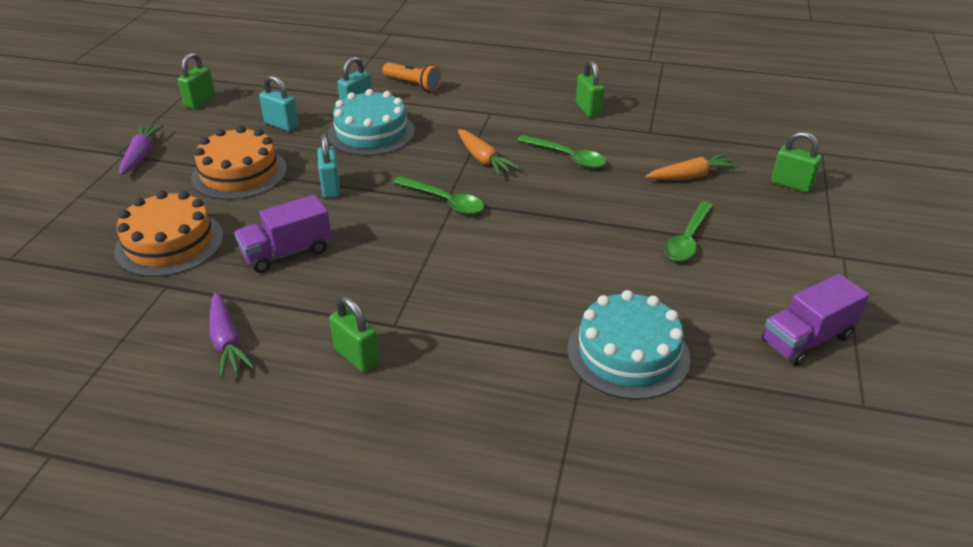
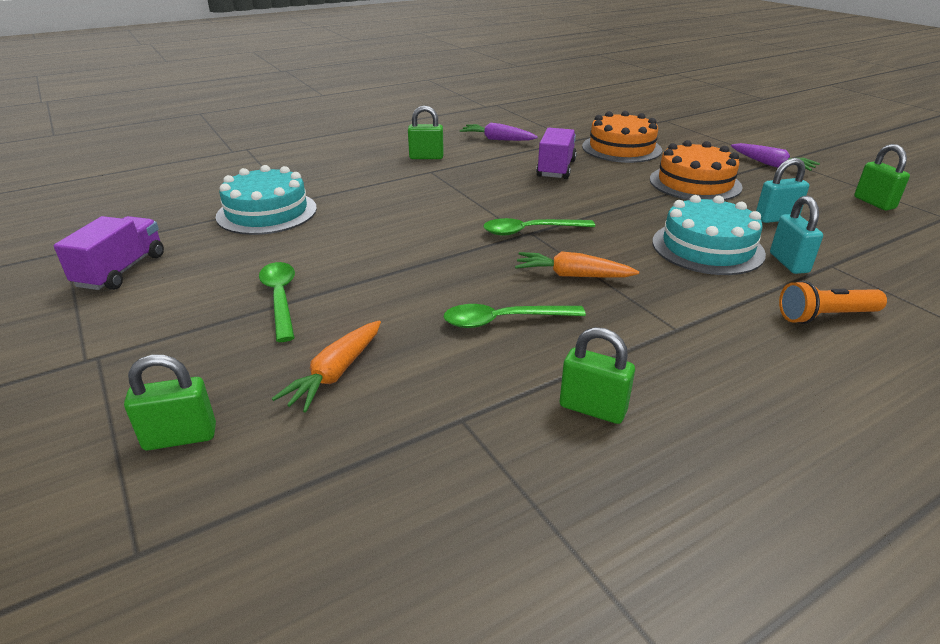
camera: 135 degrees right, 5 degrees down
turquoise padlock [317,133,340,198] -> none

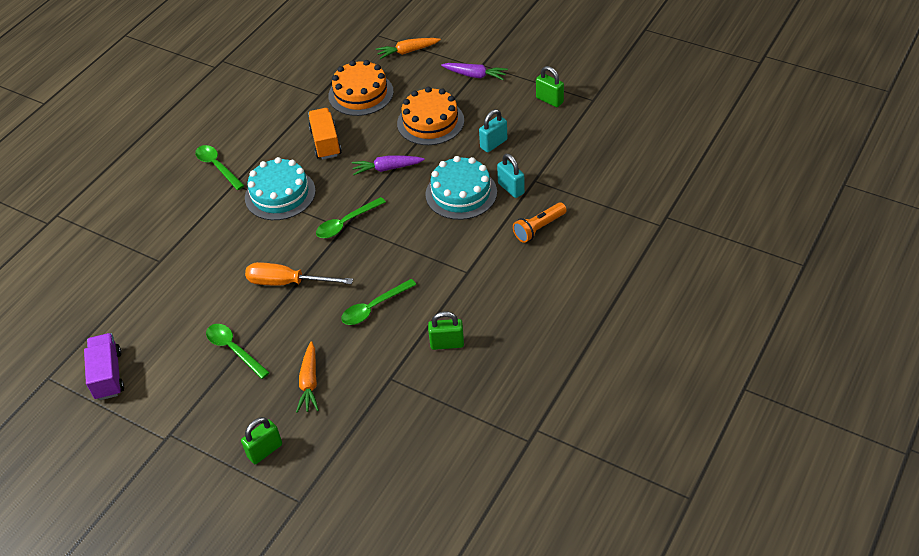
camera: 25 degrees left, 15 degrees up
turquoise cake [216,165,317,235] -> turquoise cake moved to [245,157,316,220]
green padlock [408,105,444,159] -> green spoon [195,145,245,190]
purple carrot [460,122,538,141] -> purple carrot moved to [352,156,425,175]
orange carrot [515,251,639,278] -> orange carrot moved to [376,38,441,59]
purple truck [536,128,577,179] -> orange truck [308,108,342,159]
none -> orange screwdriver [245,262,353,286]

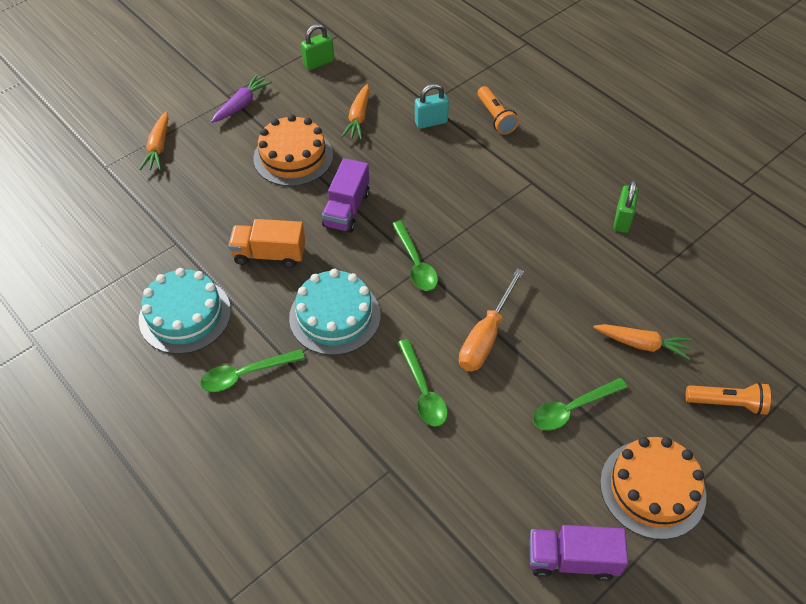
camera: 75 degrees left, 5 degrees up
green padlock [241,417,282,464] -> orange flashlight [686,382,771,415]
orange cake [328,60,394,116] -> orange cake moved to [600,437,706,540]
green spoon [341,279,416,325] -> green spoon moved to [398,339,448,427]
purple carrot [352,156,425,175] -> purple truck [322,158,370,233]
turquoise cake [425,156,497,220] -> turquoise cake moved to [139,268,231,354]
turquoise padlock [479,109,507,152] -> orange carrot [341,84,370,140]

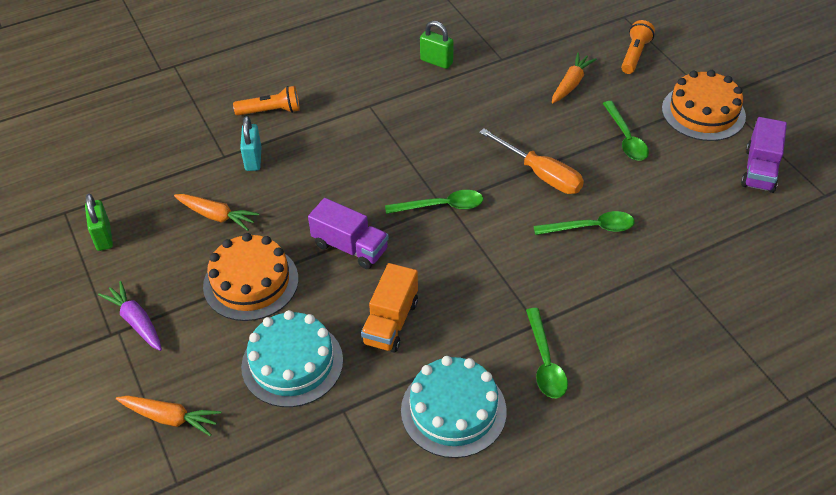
camera: 75 degrees left, 5 degrees down
turquoise cake [289,269,381,355] -> turquoise cake moved to [241,310,343,407]

